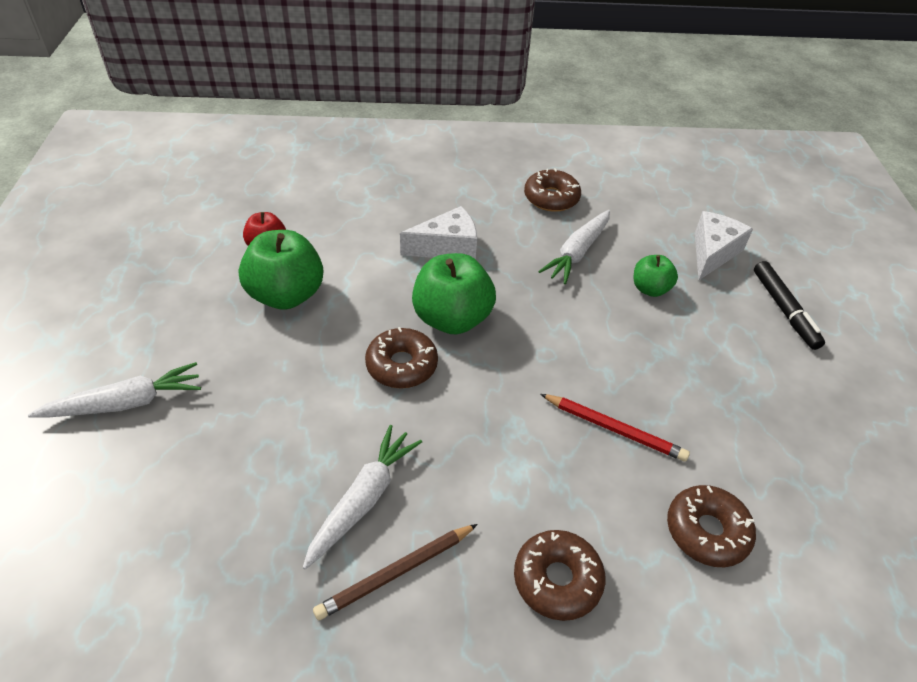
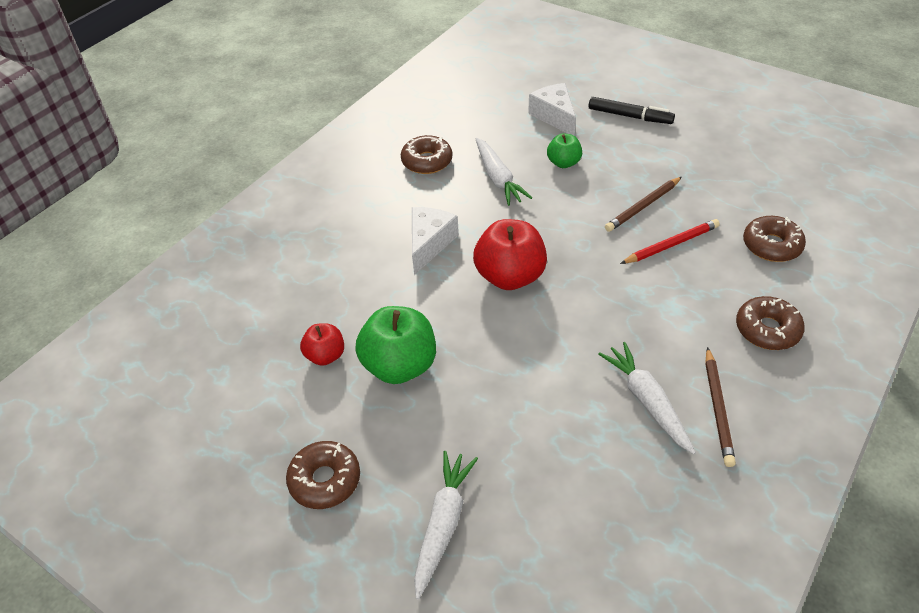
camera: 50 degrees left, 0 degrees up
brown donut [365,327,438,388] -> brown donut moved to [286,441,360,509]
green apple [412,253,496,334] -> red apple [473,219,547,290]
none -> brown pencil [605,177,682,232]

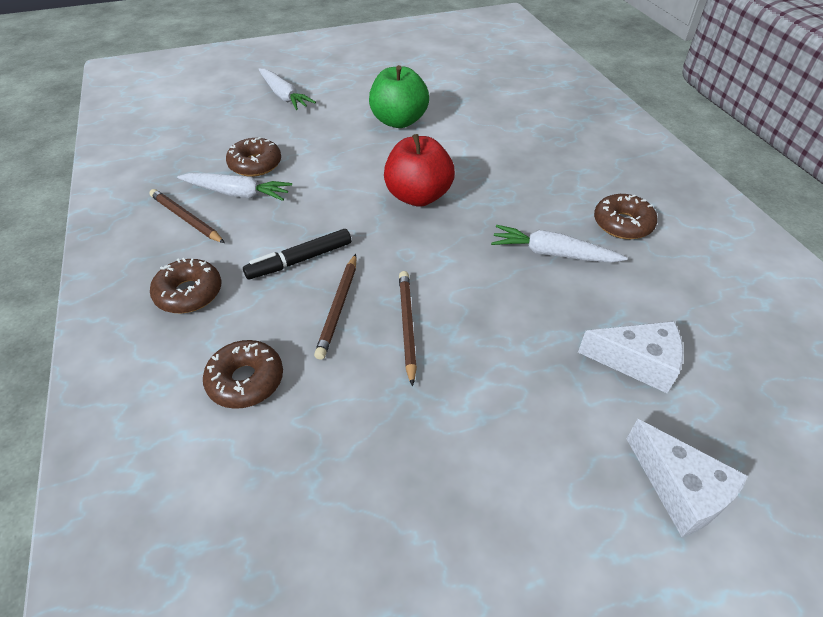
camera: 125 degrees right, 0 degrees up
brown donut [286,441,360,509] -> brown donut moved to [226,137,281,177]
red apple [300,323,344,366] -> none
white cheese [412,207,459,275] -> white cheese moved to [626,419,748,537]
green apple [547,134,582,168] -> none
black marker [589,97,675,124] -> black marker moved to [243,229,351,279]
red pencil [620,219,720,264] -> brown pencil [314,254,356,360]

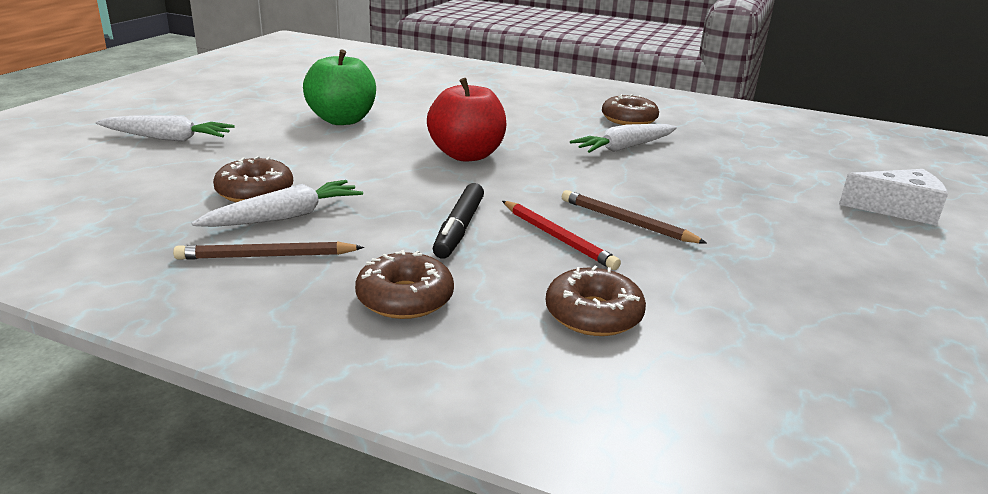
camera: 50 degrees left, 20 degrees down
brown pencil [314,254,356,360] -> red pencil [502,201,621,270]
white cheese [578,321,683,393] -> none

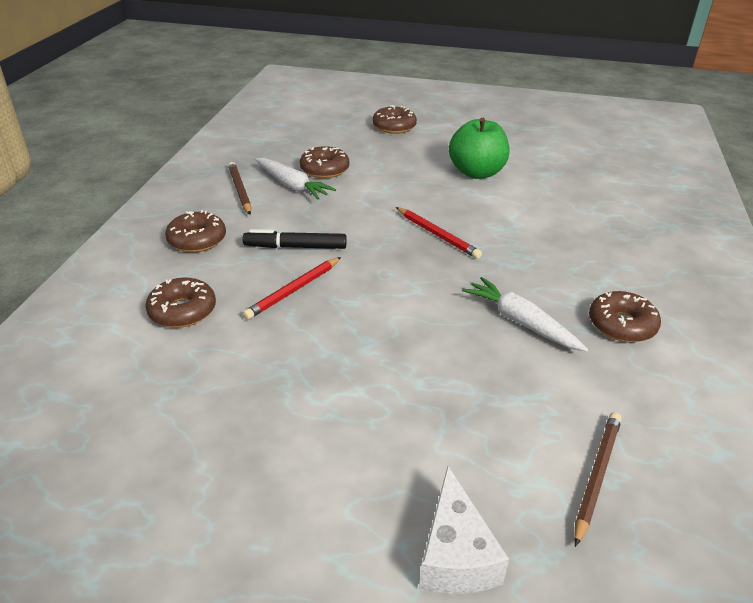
camera: 80 degrees right, 10 degrees up
white carrot [96,115,234,142] -> brown donut [373,105,417,134]
red apple [427,78,507,162] -> red pencil [396,207,482,259]
brown pencil [562,190,707,243] -> brown pencil moved to [574,412,622,547]

